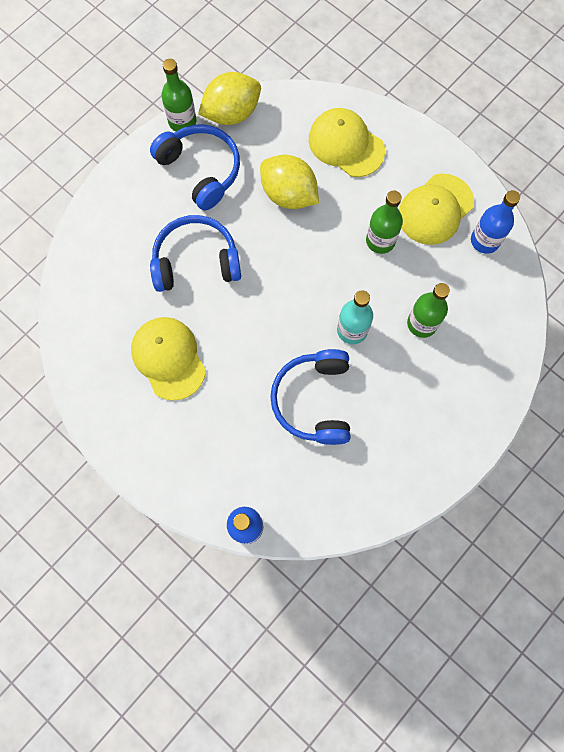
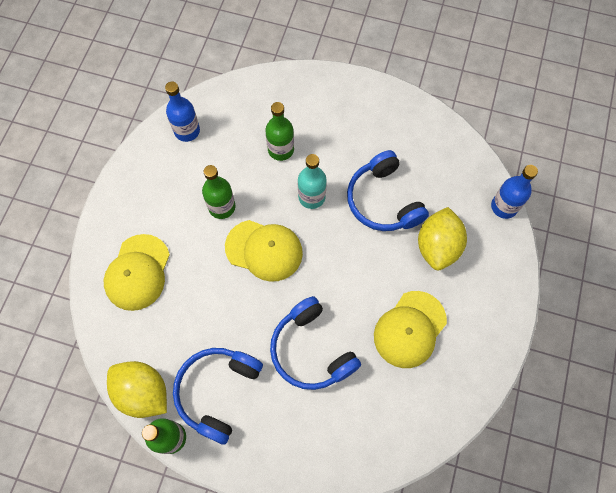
camera: 115 degrees left, 5 degrees down
yellow lemon [260,155,319,209] -> yellow lemon moved to [418,207,467,270]
blue headphones [270,349,351,445] -> blue headphones turned 90 degrees clockwise [347,150,429,231]
yellow cap [399,174,474,245] -> yellow cap moved to [225,220,303,282]

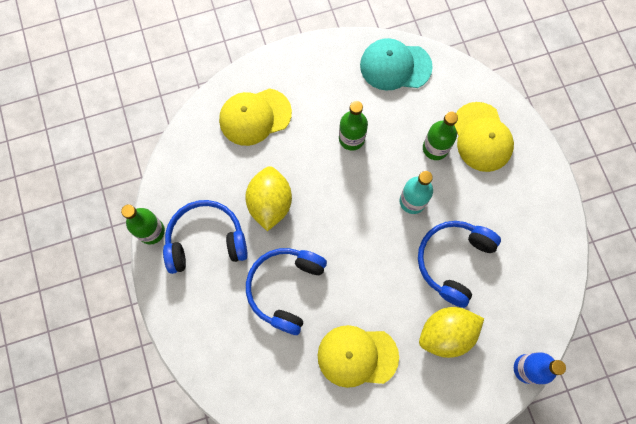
camera: 55 degrees right, 5 degrees up
yellow lemon [107,361,167,418] -> yellow lemon moved to [245,166,292,231]
blue bottle [165,82,200,142] -> turquoise cap [360,38,433,90]
yellow cap [225,220,303,282] -> yellow cap moved to [454,102,514,172]

